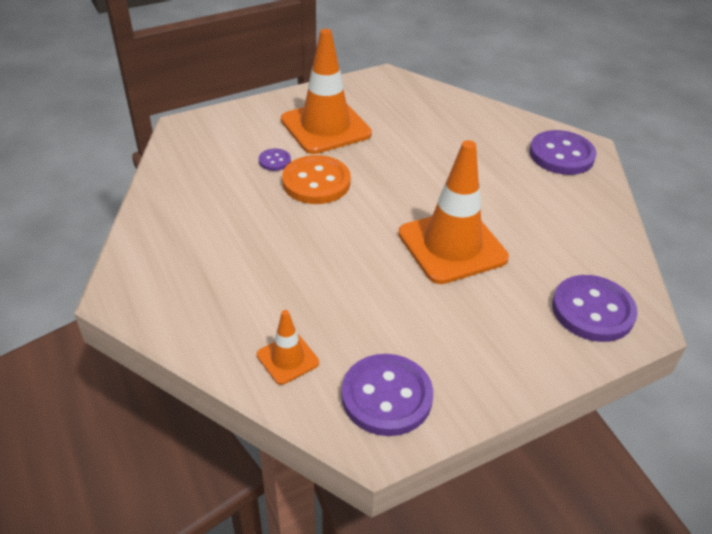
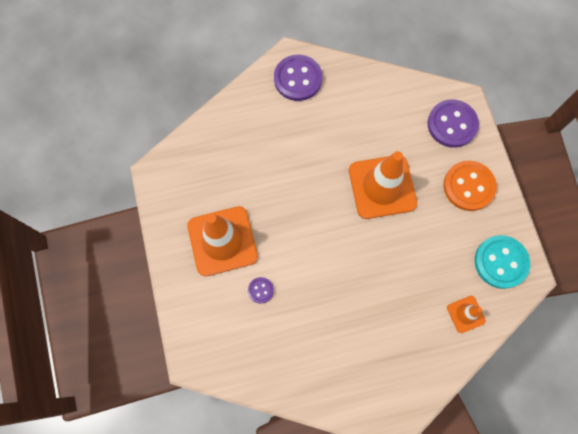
camera: 75 degrees left, 30 degrees up
orange button [282,155,351,204] -> orange button moved to [443,161,497,211]
purple button [341,354,433,436] -> turquoise button [475,235,530,289]

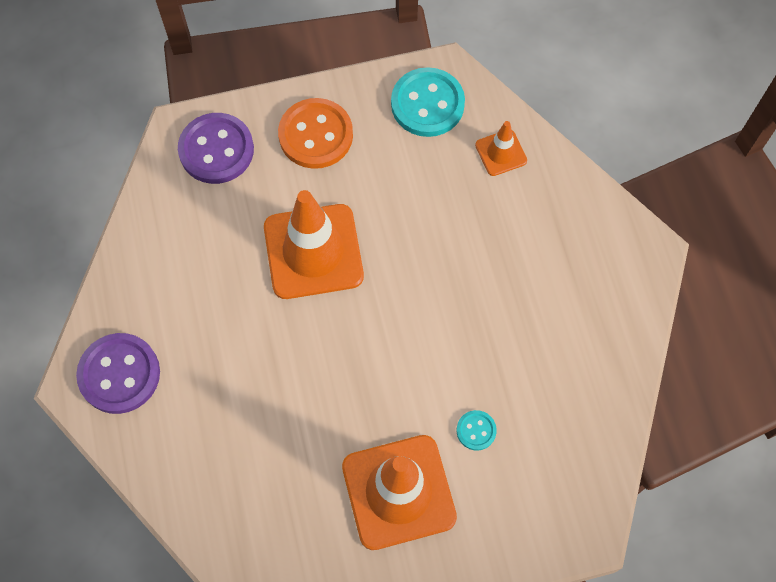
camera: 90 degrees left, 5 degrees down
purple button [248,277,274,304] -> turquoise button [457,410,497,451]

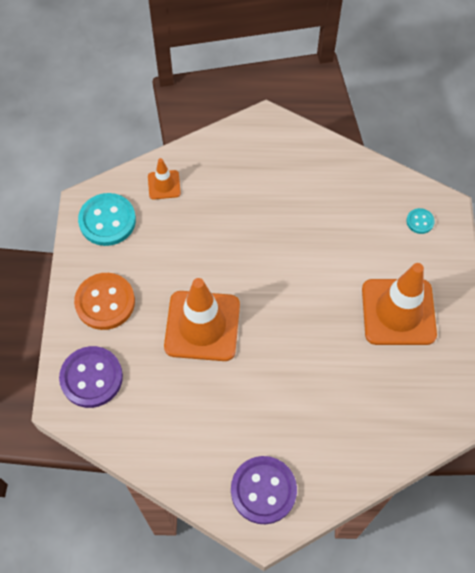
camera: 75 degrees left, 5 degrees down
turquoise button [457,410,497,451] -> turquoise button moved to [406,208,435,234]

